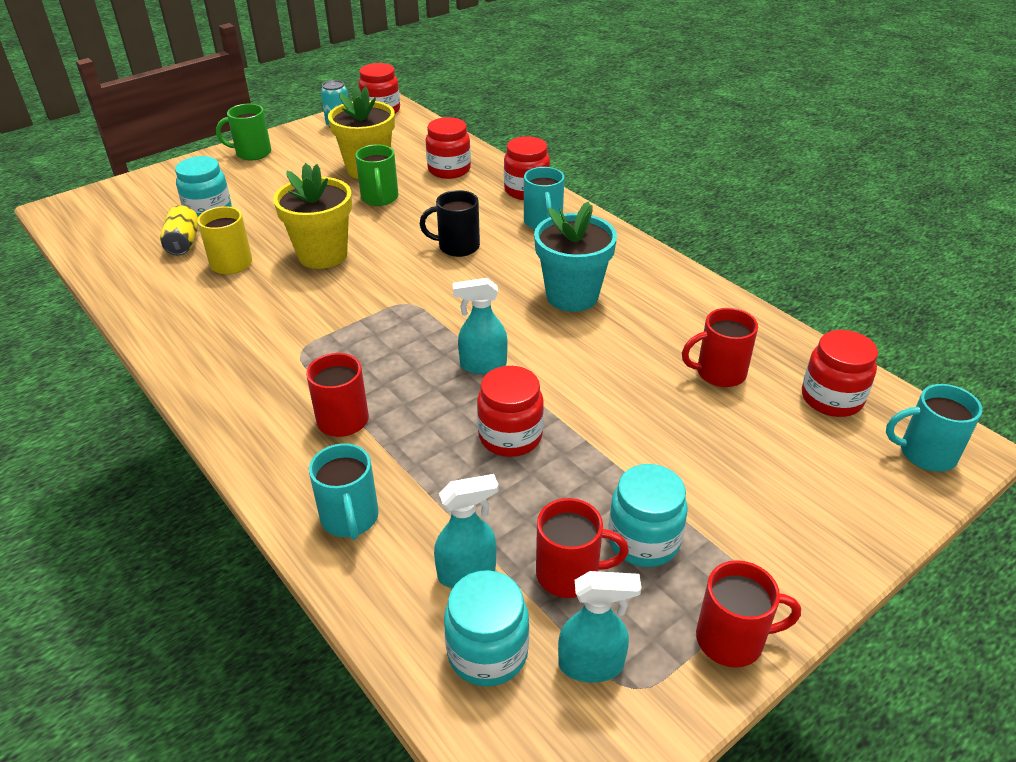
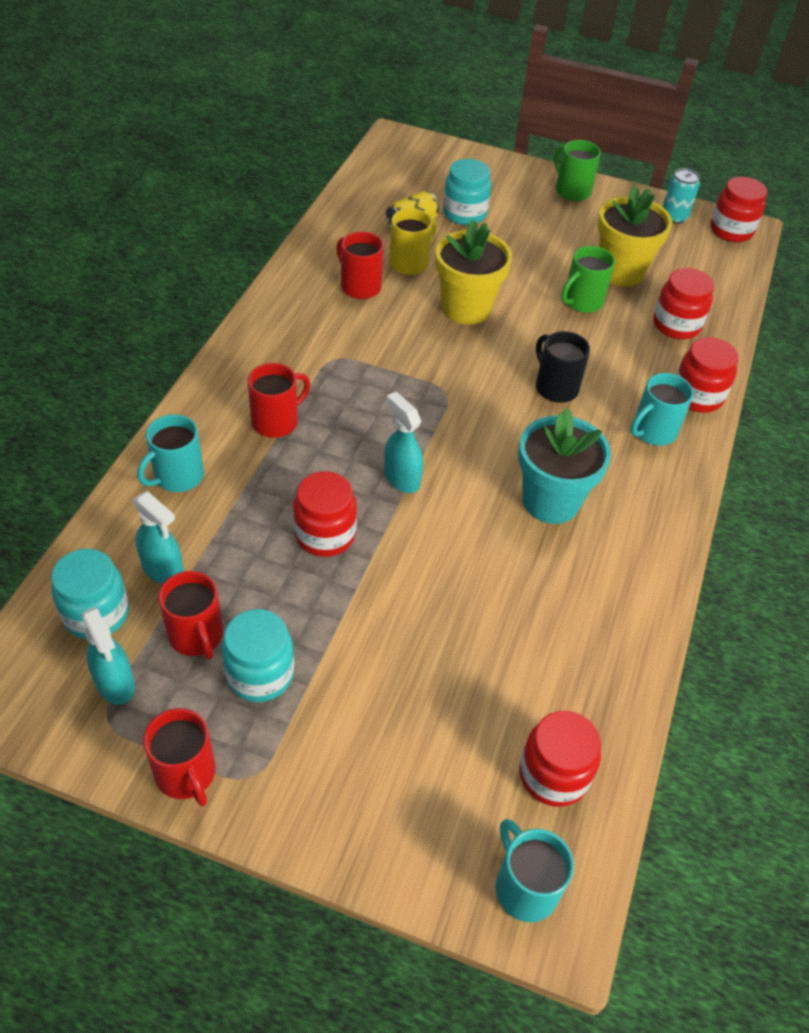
camera: 55 degrees right, 10 degrees up
red mug [682,308,758,387] -> red mug moved to [336,232,384,299]

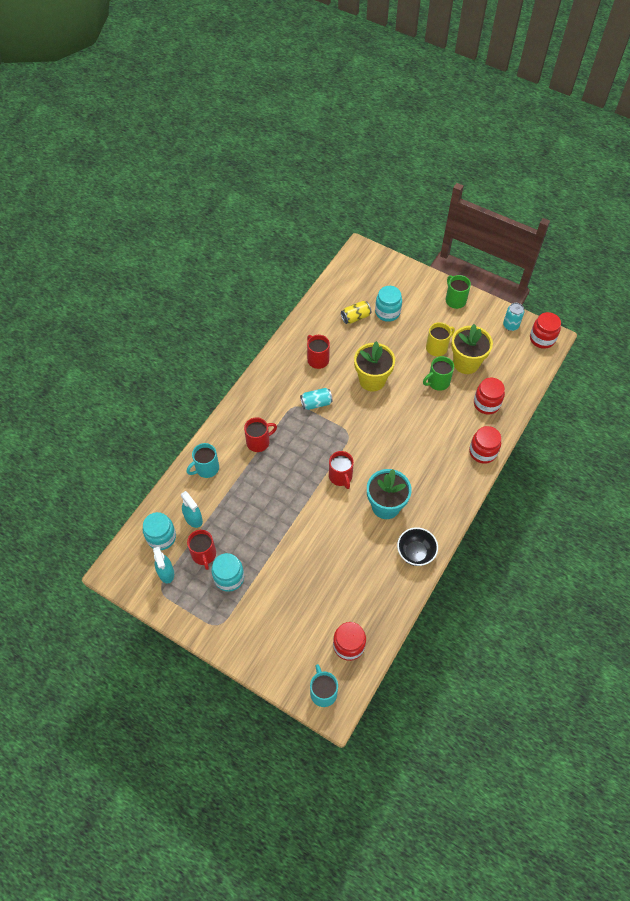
camera: 15 degrees right, 10 degrees up
red mug [143,708,216,806] -> red mug moved to [329,451,354,489]
red jar [293,471,357,557] -> none
turquoise spray bottle [384,392,423,493] -> none
yellow mug [389,209,437,275] -> yellow mug moved to [426,322,455,356]
black mug [536,331,590,403] -> none
turquoise mug [631,373,694,446] -> none
none -> turquoise can [300,388,333,410]
none -> black bowl [397,527,438,566]

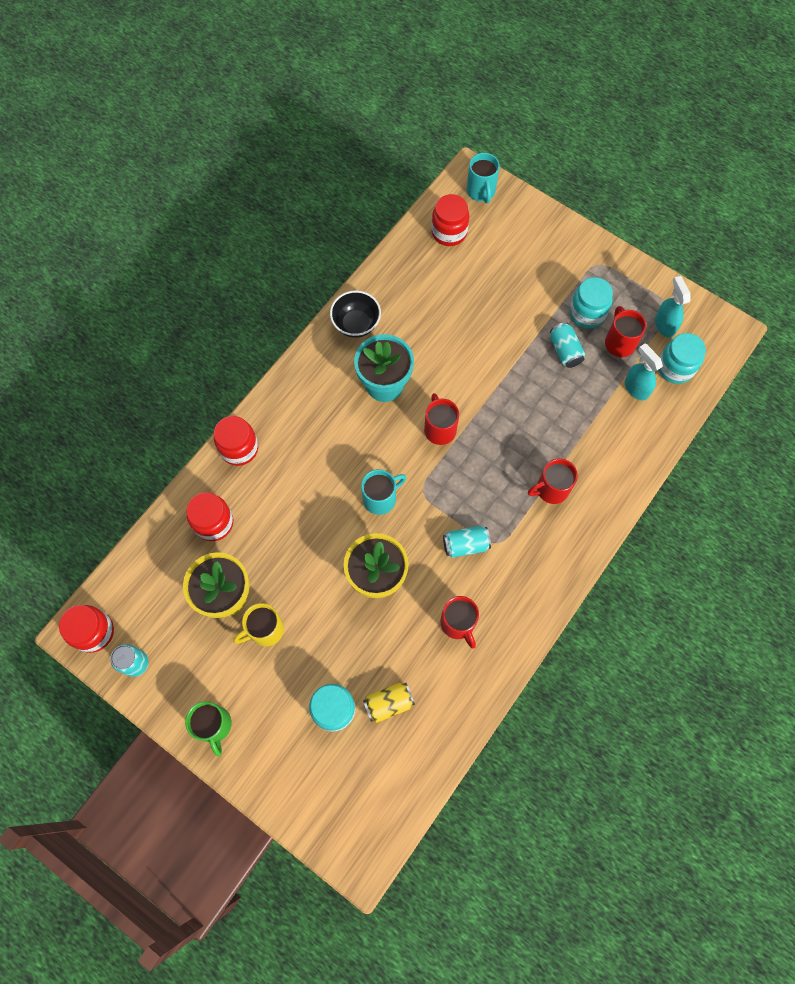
camera: 175 degrees left, 10 degrees up
turquoise mug [187,443,219,478] -> turquoise mug moved to [361,469,406,515]
green mug [423,356,454,391] -> none
none -> turquoise can [550,322,585,368]

